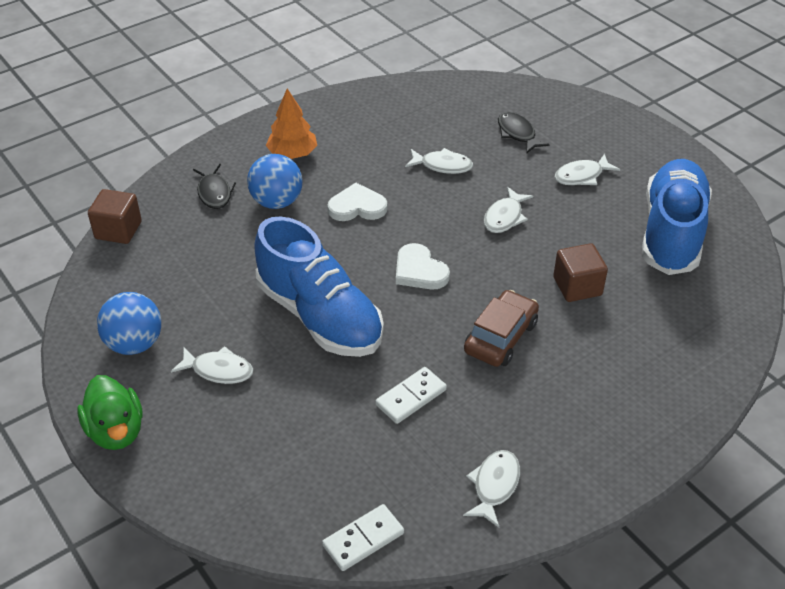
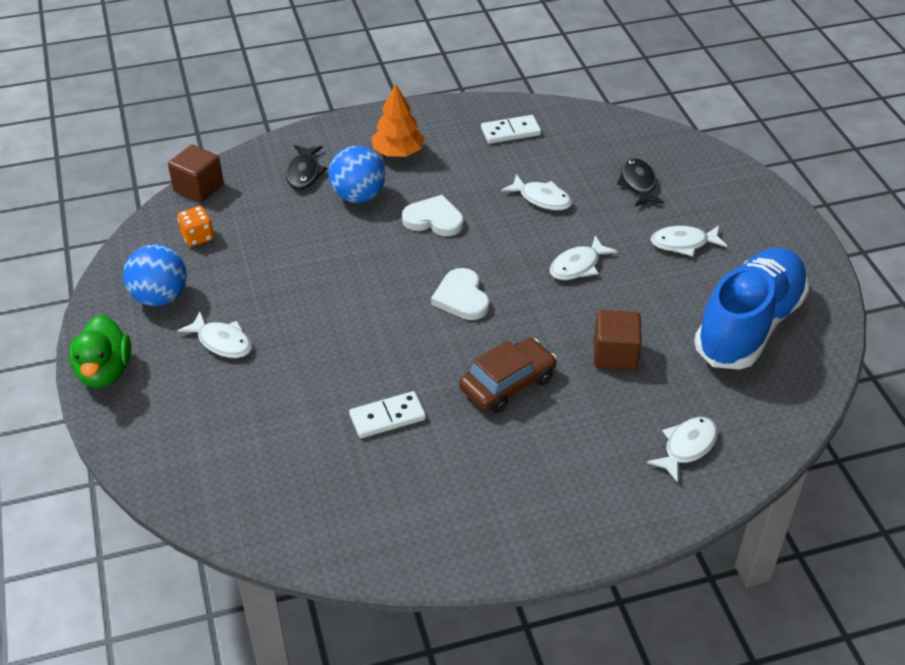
camera: 20 degrees right, 0 degrees up
blue shoe [254,217,384,357] -> none
white domino [322,504,404,571] -> white domino moved to [481,115,541,144]
white fish [463,450,520,528] -> white fish moved to [647,417,718,483]
none -> orange dice [177,206,214,247]

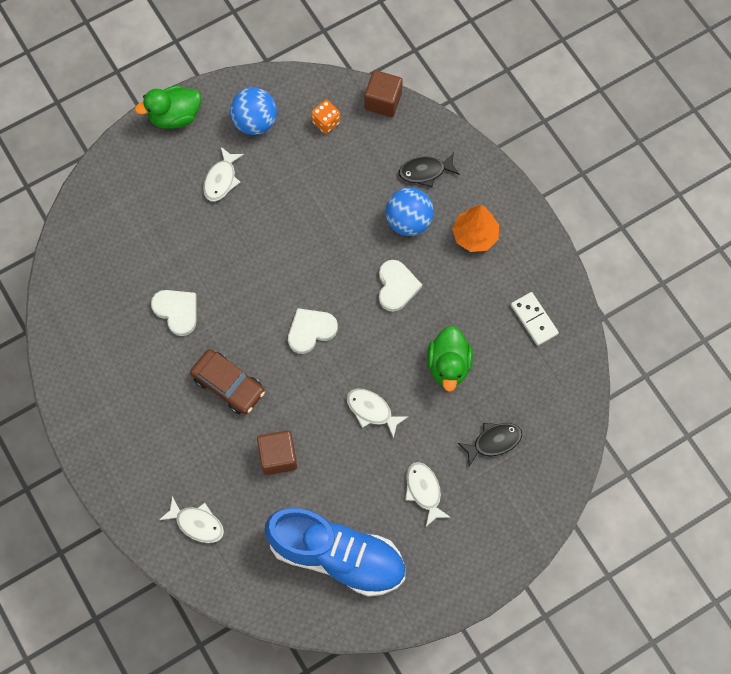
camera: 75 degrees right, 25 degrees up
white domino [349,391,426,438] -> white heart [151,290,196,336]
white fish [501,174,572,210] -> green duck [427,326,473,392]

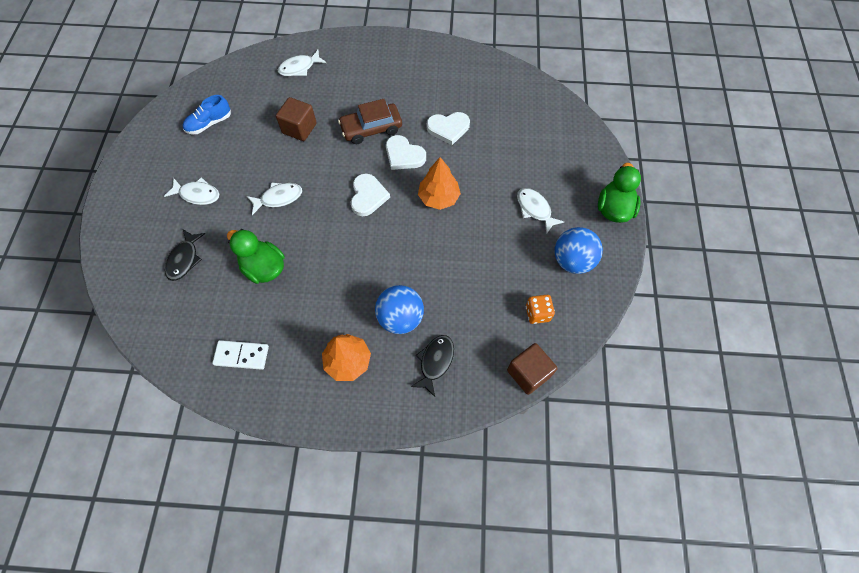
camera: 125 degrees right, 5 degrees down
blue shoe [265,508,405,597] -> blue shoe [183,95,231,134], size x0.45
white heart [379,260,422,312] -> white heart moved to [386,135,426,170]
none -> orange tree [418,157,461,210]

